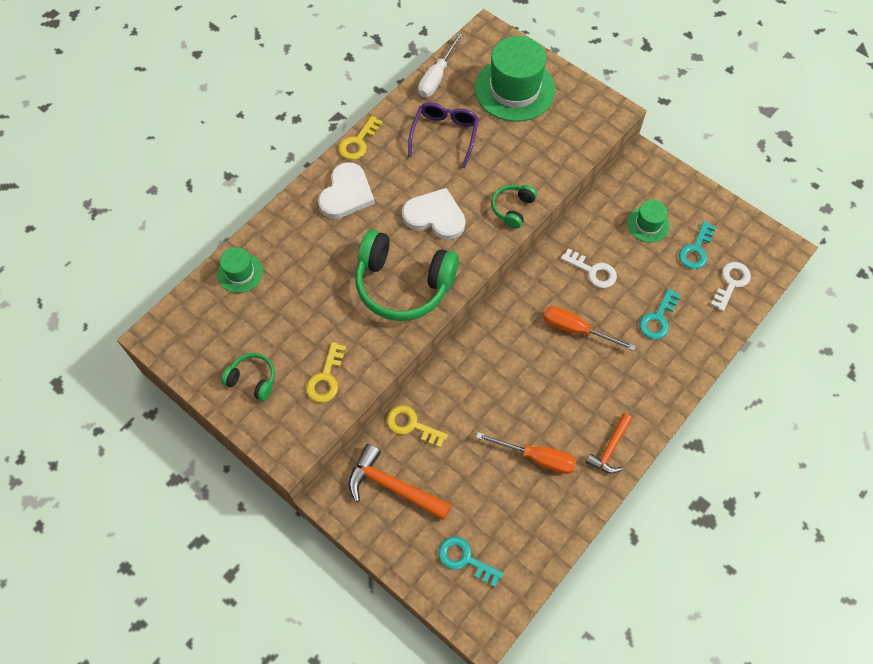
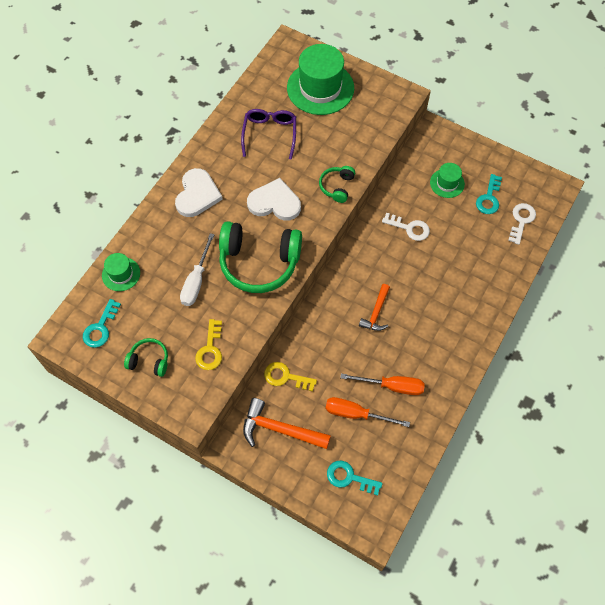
camera: 10 degrees left, 0 degrees up
yellow key [338,116,383,160] -> none
white screwdriver [418,33,463,97] -> white screwdriver moved to [180,233,215,306]
orange screwdriver [543,306,636,351] -> orange screwdriver moved to [325,397,410,427]
orange hammer [586,413,632,474] -> orange hammer moved to [359,284,390,331]
turquoise key [639,288,681,339] -> turquoise key moved to [83,299,121,348]

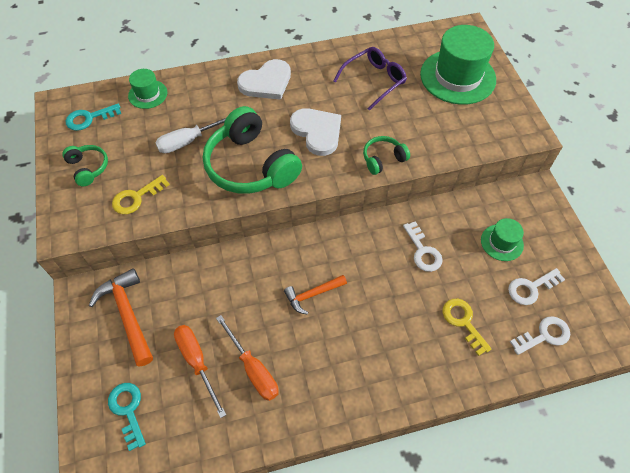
camera: 45 degrees right, 5 degrees down
yellow key [264,362,317,391] -> yellow key moved to [443,299,491,356]
turquoise key [476,174,502,214] -> white key [508,268,565,305]

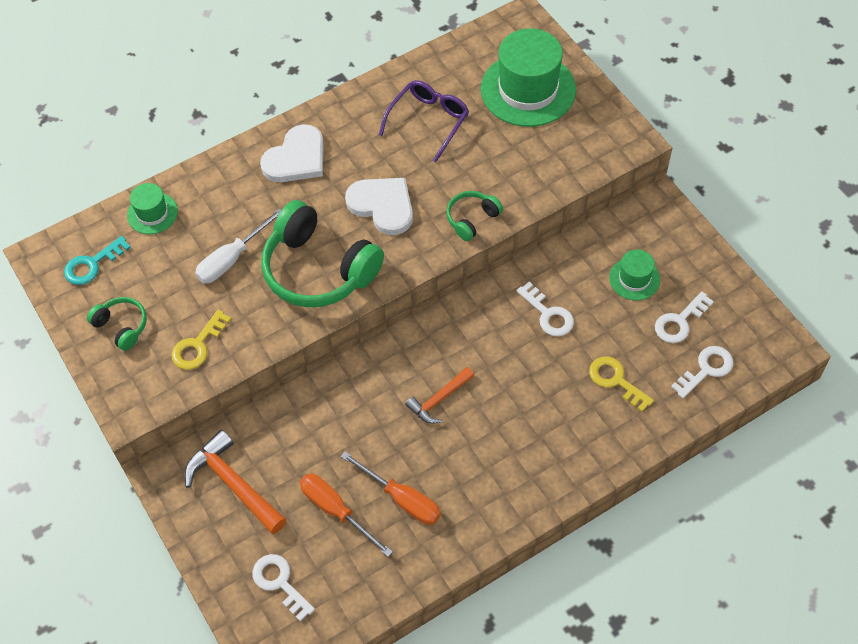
camera: 15 degrees left, 0 degrees up
turquoise key [108,383,146,451] -> white key [252,554,315,621]

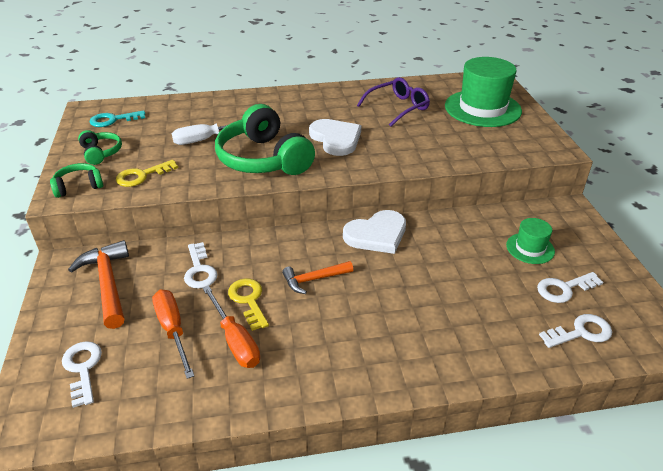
camera: 20 degrees right, 20 degrees down
green hat [127,183,178,234] -> none
white heart [260,124,324,182] -> white heart moved to [343,210,406,254]
green headphones [446,191,503,241] -> green headphones moved to [50,163,103,198]
white key [517,282,574,336] -> white key moved to [184,242,218,289]
yellow key [589,357,654,412] -> yellow key moved to [228,278,269,331]

